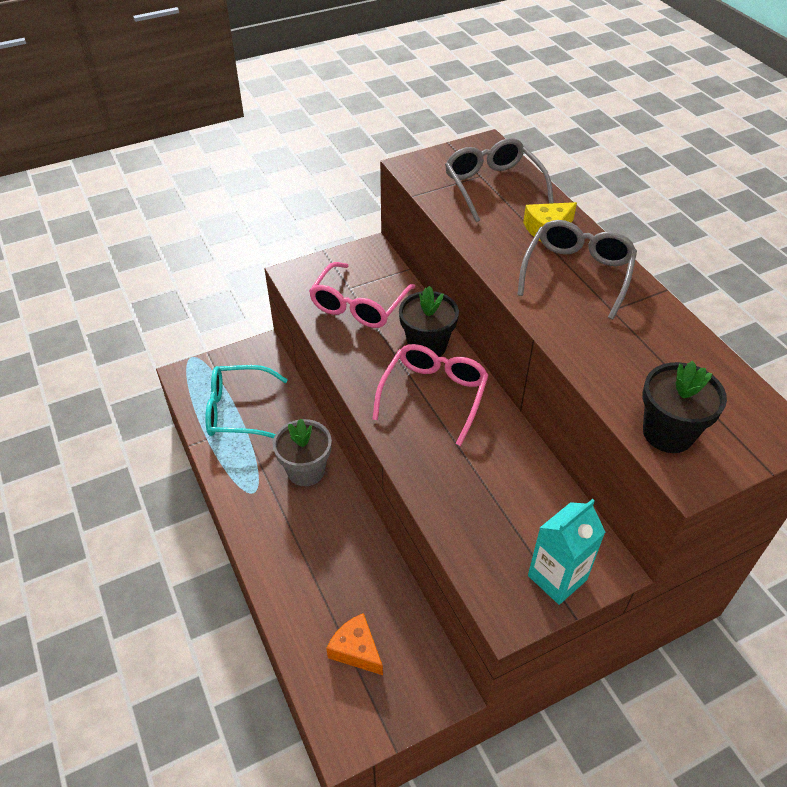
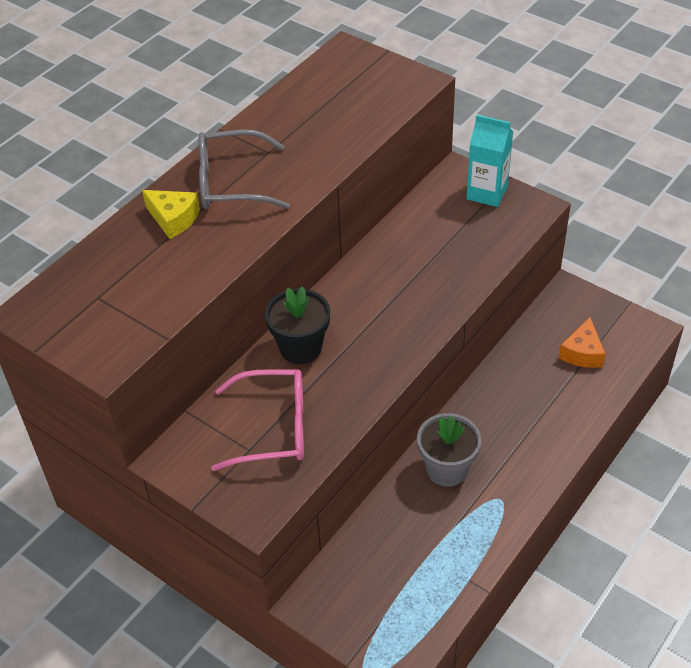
camera: 115 degrees left, 0 degrees up
turquoise glasses [205,365,288,438] -> none
pink glasses [372,344,489,446] -> none
grey glasses [445,138,554,222] -> none
black flower pot [643,361,727,453] -> none

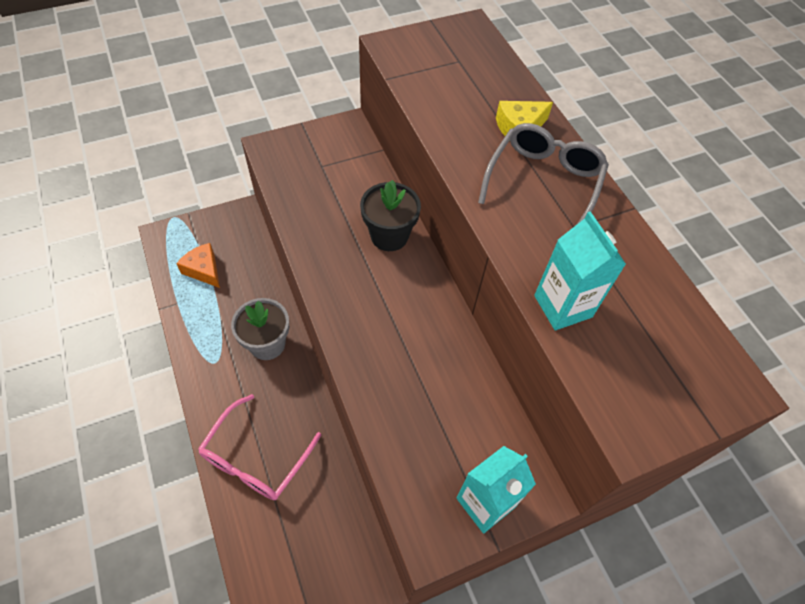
camera: 115 degrees right, 10 degrees up
pink glasses [211,369,304,471] -> pink glasses moved to [198,394,321,500]
orange cheese [559,317,606,368] -> orange cheese moved to [176,243,220,288]
none -> turquoise carton [534,211,626,330]

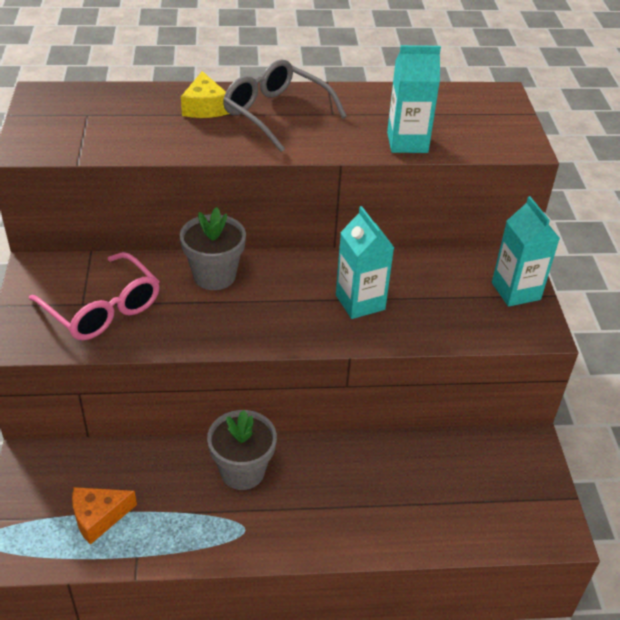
camera: 70 degrees left, 15 degrees down
pink glasses [198,394,321,500] -> pink glasses moved to [29,252,160,340]
black flower pot [360,180,421,251] -> grey flower pot [180,207,246,290]
none -> turquoise carton [336,206,394,319]

